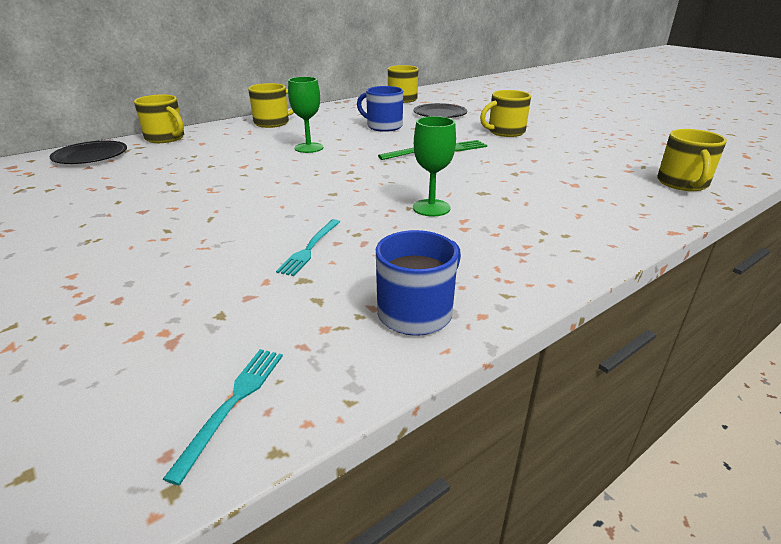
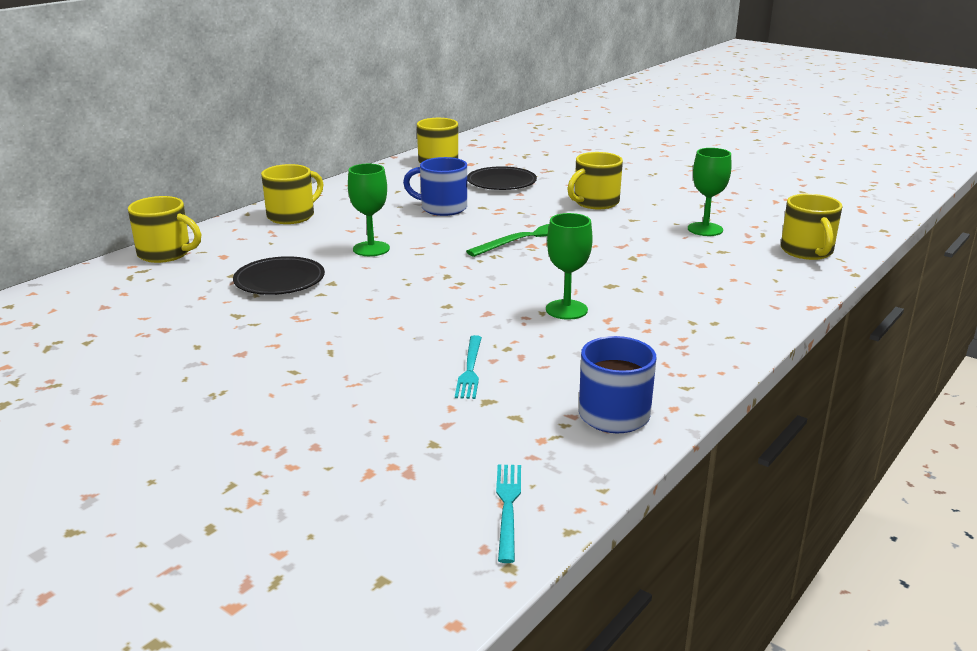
camera: 15 degrees left, 5 degrees down
black plate [50,140,127,164] -> black plate moved to [233,256,325,295]
none -> green goblet [688,148,731,236]

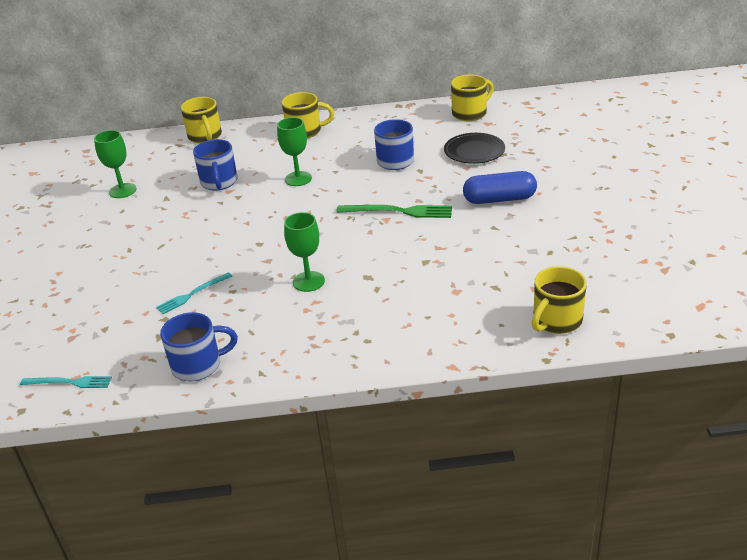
camera: 50 degrees right, 10 degrees up
black plate [233,256,325,295] -> blue mug [193,139,237,190]
turquoise fork [496,464,521,563] -> turquoise fork turned 45 degrees clockwise [20,376,112,388]
yellow mug [567,152,623,209] -> blue capsule [463,171,537,204]
green goblet [688,148,731,236] -> green goblet moved to [94,130,137,198]

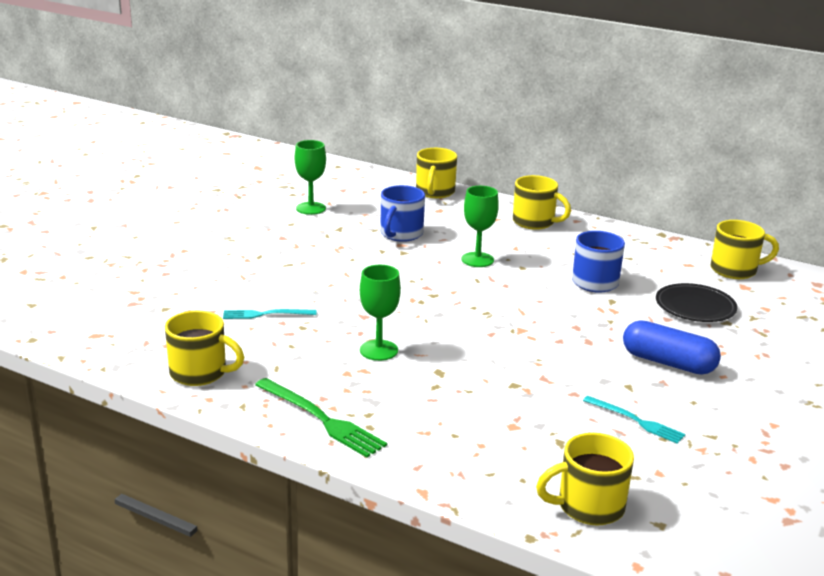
camera: 30 degrees right, 10 degrees down
turquoise fork [20,376,112,388] -> turquoise fork moved to [583,396,685,444]
blue mug [160,312,238,381] -> yellow mug [165,311,244,386]
green fork [336,205,452,218] -> green fork moved to [255,378,387,458]

